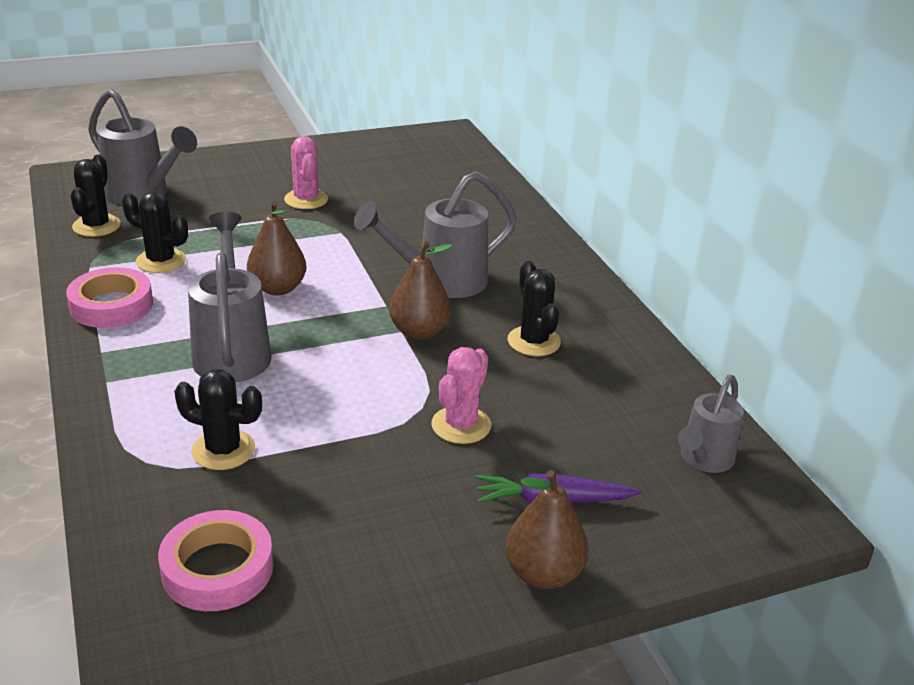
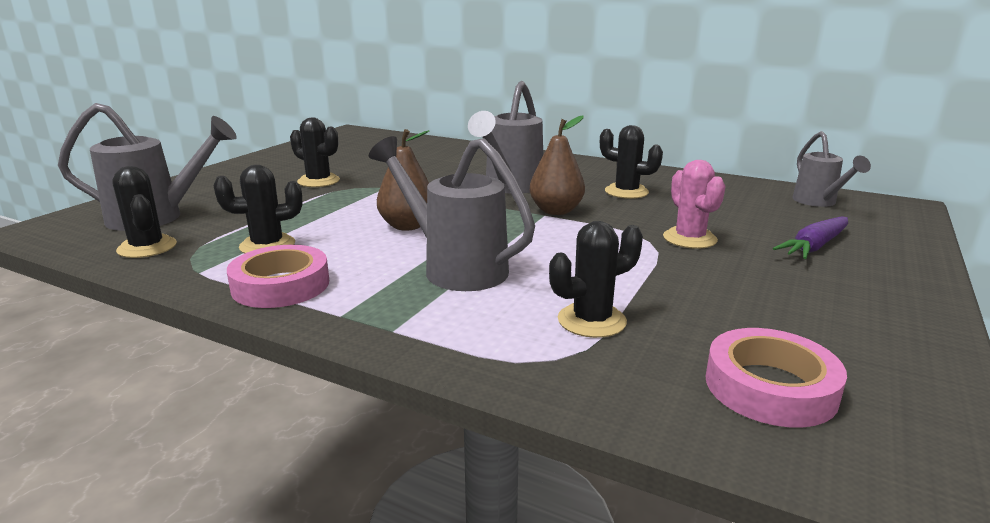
camera: 40 degrees left, 10 degrees down
pink cactus [284,136,328,209] -> black cactus [290,118,340,187]
brown pear [505,470,589,589] -> none

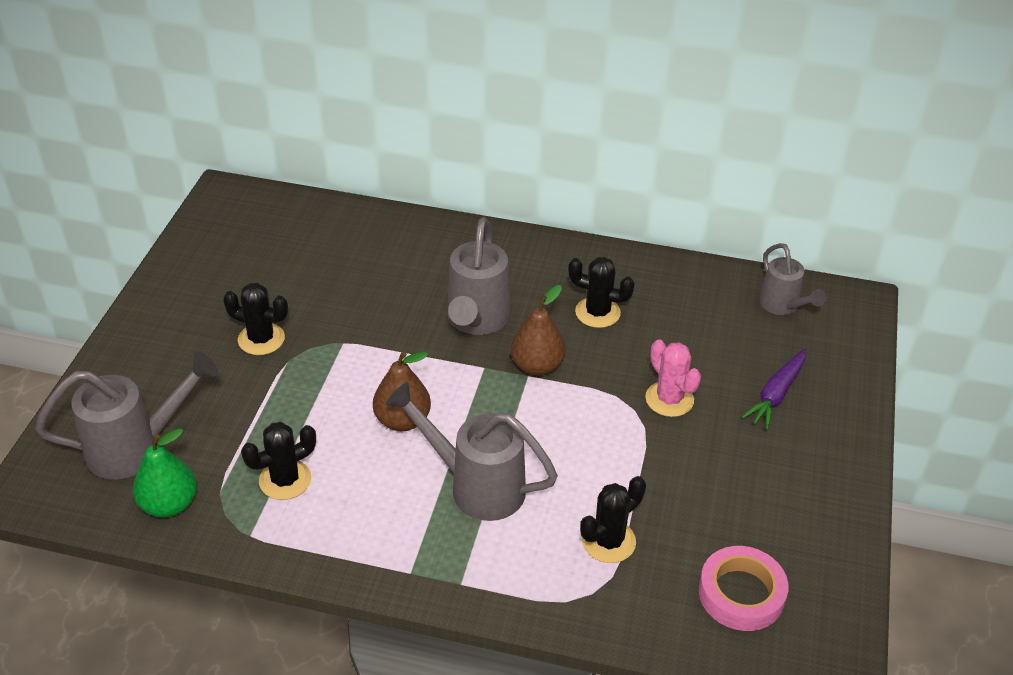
camera: 15 degrees left, 20 degrees up
black cactus [112,166,177,258] -> green pear [133,428,197,518]
pink tape [227,245,329,308] -> none

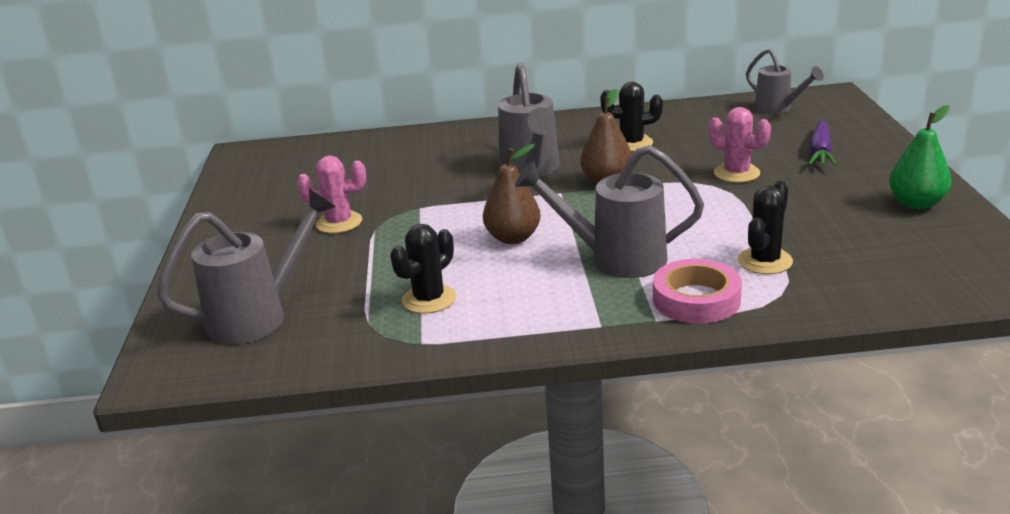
camera: 15 degrees left, 15 degrees down
green pear [133,428,197,518] -> green pear moved to [889,105,951,209]
black cactus [223,283,288,355] -> pink cactus [297,156,366,233]
pink tape [699,546,788,631] -> pink tape moved to [653,259,742,324]

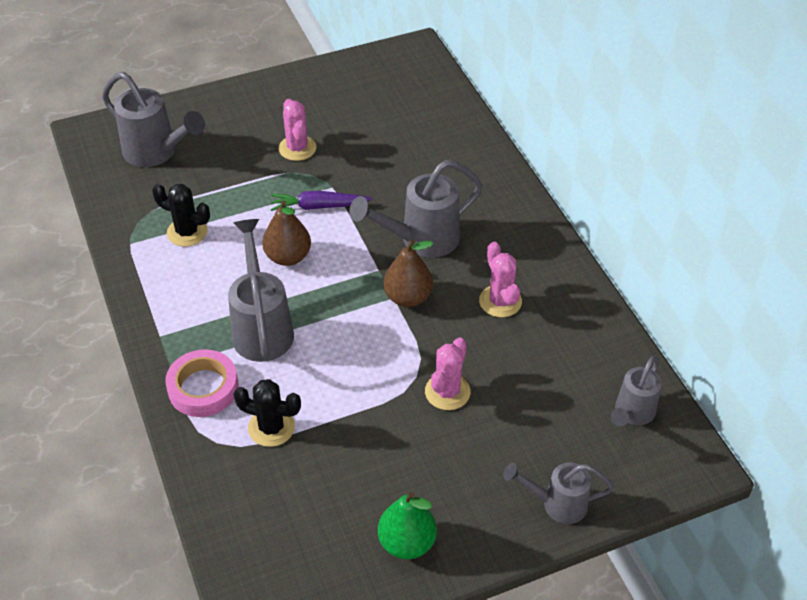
camera: 70 degrees right, 20 degrees up
black cactus [600,82,663,152] -> pink cactus [479,242,522,317]
purple carrot [809,120,837,166] -> purple carrot moved to [271,191,372,211]
none -> grey watering can [503,462,614,524]

